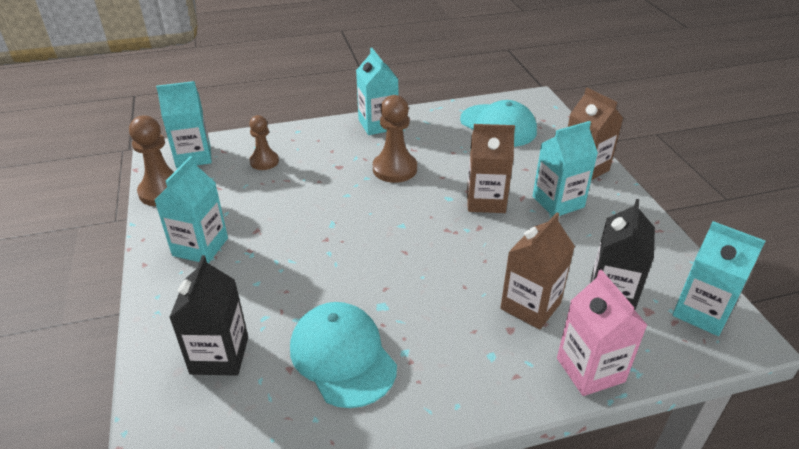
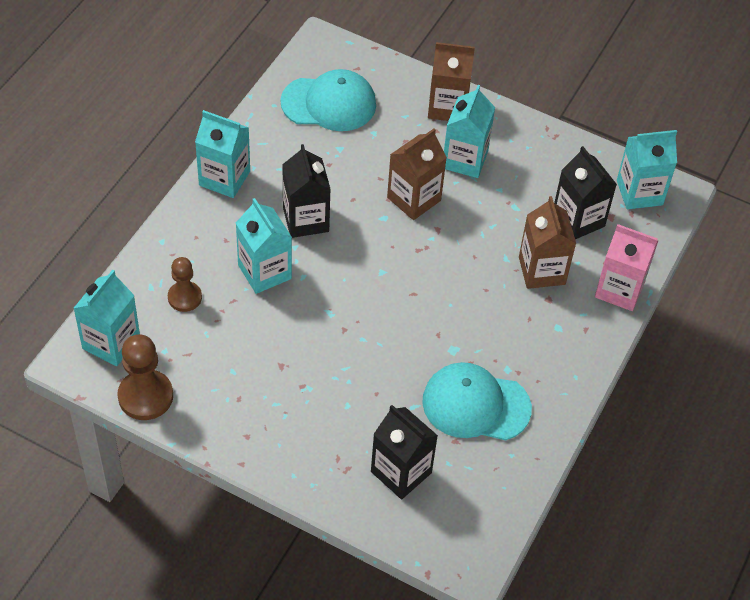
camera: 50 degrees left, 15 degrees up
turquoise carton [154,156,228,263] -> turquoise carton moved to [236,198,292,294]
brown pawn [373,95,417,183] -> black carton [282,144,331,238]

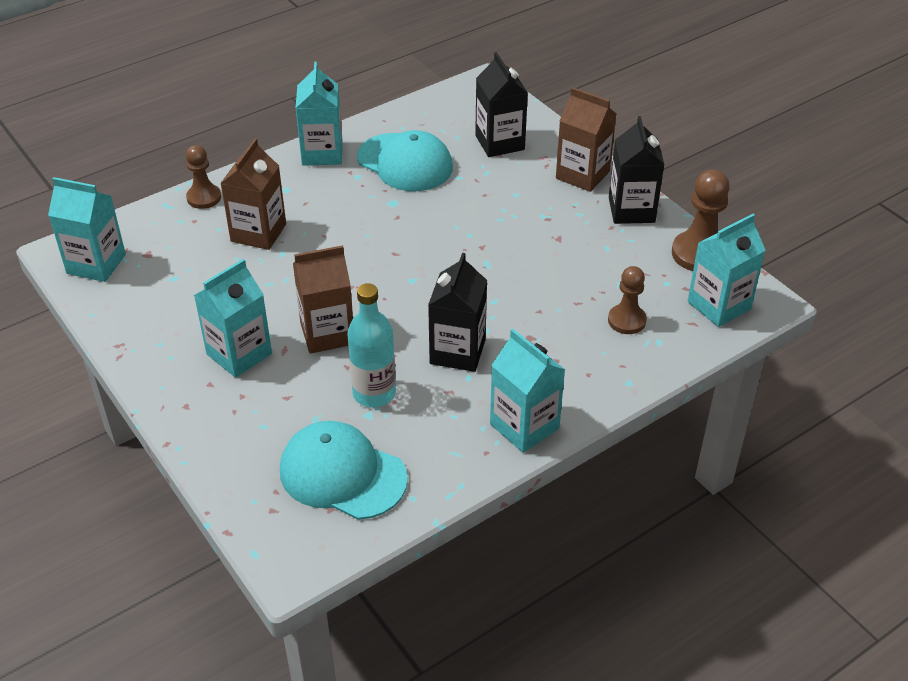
camera: 150 degrees left, 10 degrees down
turquoise carton [236,198,292,294] -> turquoise carton moved to [296,62,343,166]
brown carton [428,42,475,121] -> brown carton moved to [556,87,616,192]
black carton [554,146,617,239] -> black carton moved to [609,116,664,224]
pink carton [595,224,658,311] -> brown pawn [186,145,221,209]
none -> turquoise bottle [347,283,396,408]

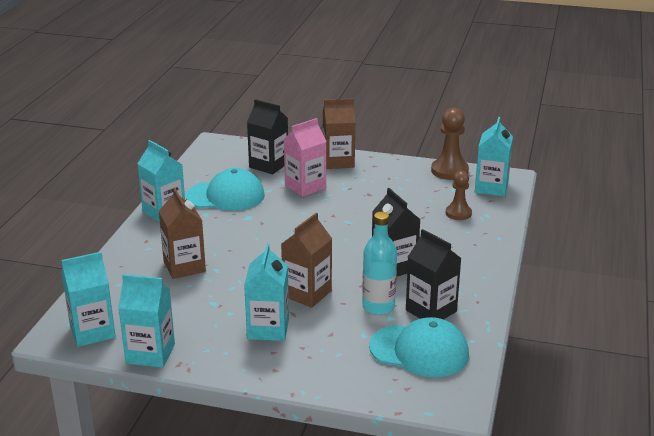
camera: 40 degrees left, 15 degrees down
brown pawn [186,145,221,209] -> none
turquoise cap [280,421,408,520] -> turquoise cap turned 150 degrees counterclockwise [369,317,469,377]
turquoise carton [490,329,565,453] -> turquoise carton moved to [118,274,175,368]
black carton [609,116,664,224] -> black carton moved to [406,229,462,319]
none -> pink carton [284,118,327,197]

